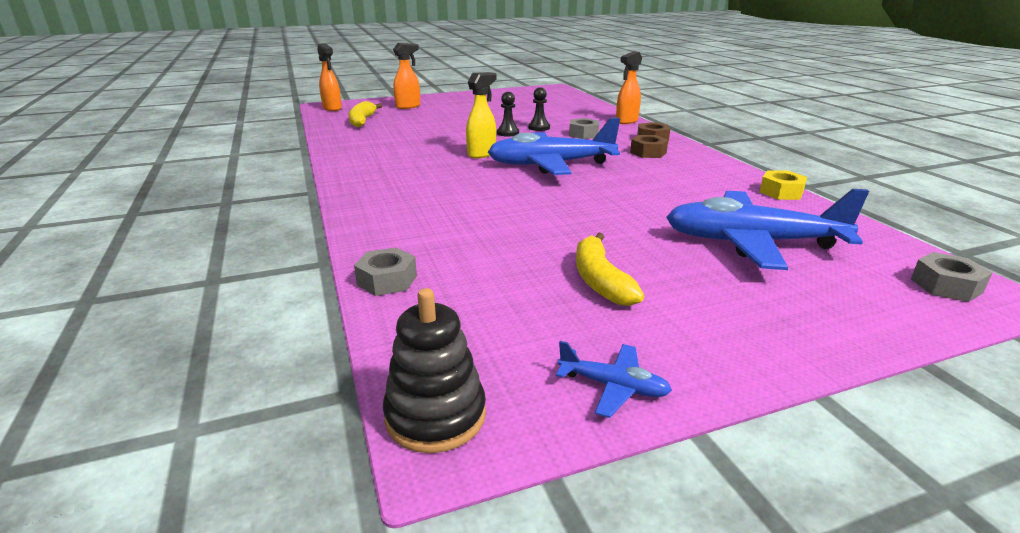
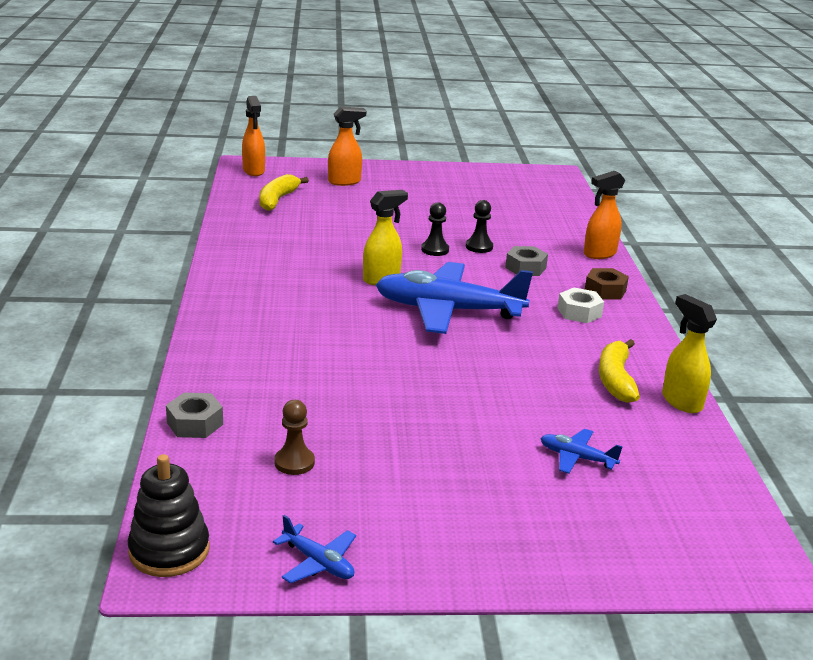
camera: 15 degrees right, 0 degrees up
yellow banana [576,232,644,306] -> yellow banana moved to [599,339,640,403]
brown nut [630,135,668,158] -> white nut [557,288,604,323]
blue plane [666,189,869,270] -> blue plane [540,429,623,474], size x0.43
yellow nut [760,170,807,200] -> yellow spray bottle [662,294,717,413]
grey nut [911,252,992,302] -> none
none -> brown pawn [274,400,315,475]

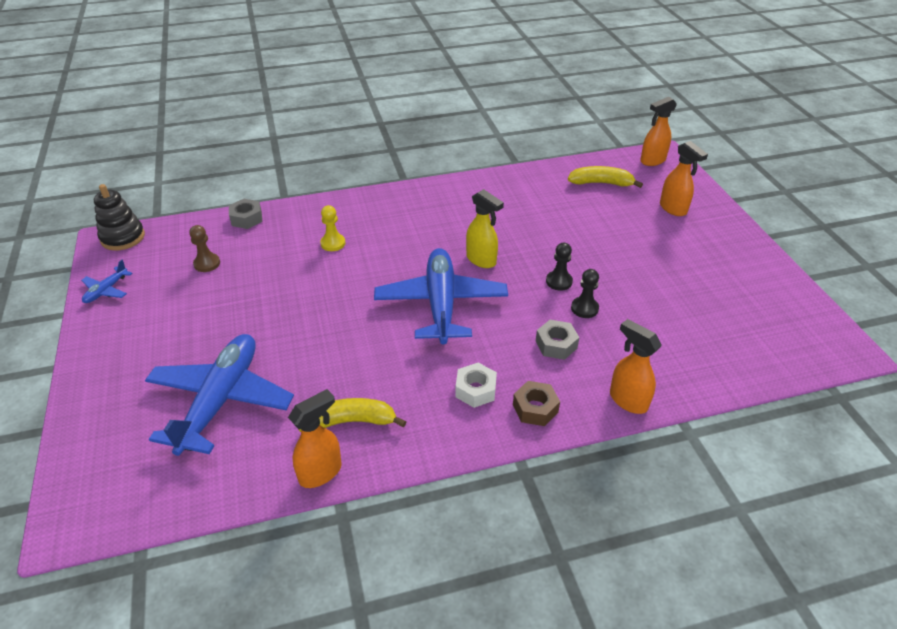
camera: 80 degrees right, 15 degrees up
blue plane [540,429,623,474] -> blue plane [145,334,294,456], size x2.34
yellow spray bottle [662,294,717,413] -> orange spray bottle [288,389,342,488]
none -> yellow pawn [320,205,346,251]

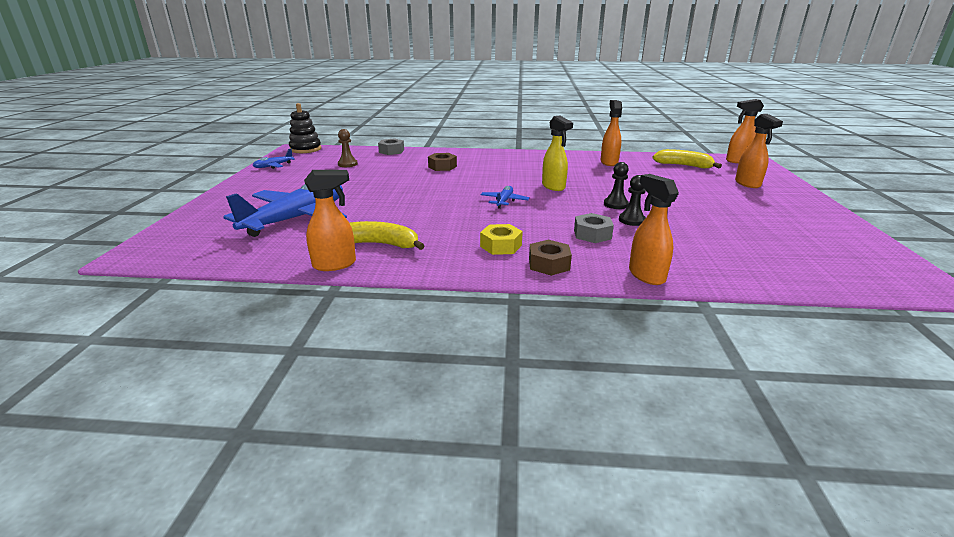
camera: 20 degrees right, 15 degrees down
yellow pawn [320,205,346,251] -> brown nut [428,153,457,171]
blue plane [374,248,508,344] -> blue plane [480,186,529,209], size x0.43
white nut [455,363,497,408] -> yellow nut [480,224,523,255]
none -> orange spray bottle [601,100,622,166]

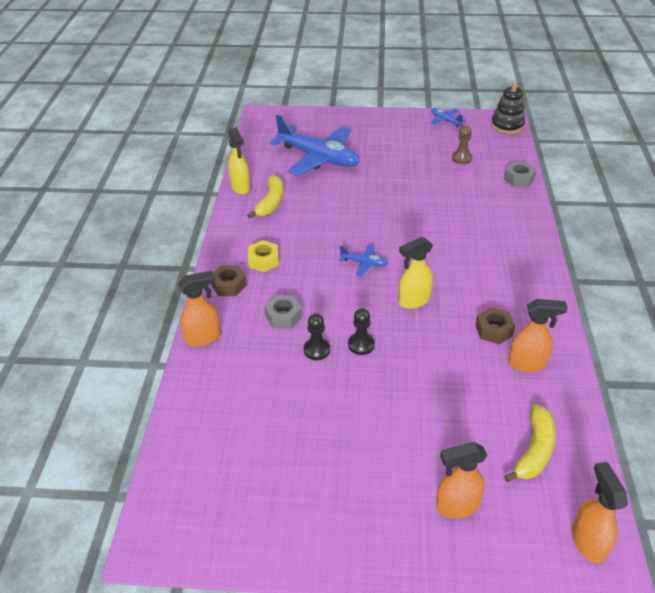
camera: 90 degrees right, 15 degrees up
orange spray bottle [304,170,356,271] -> yellow spray bottle [228,127,251,195]
brown nut [428,153,457,171] -> brown nut moved to [476,307,515,344]

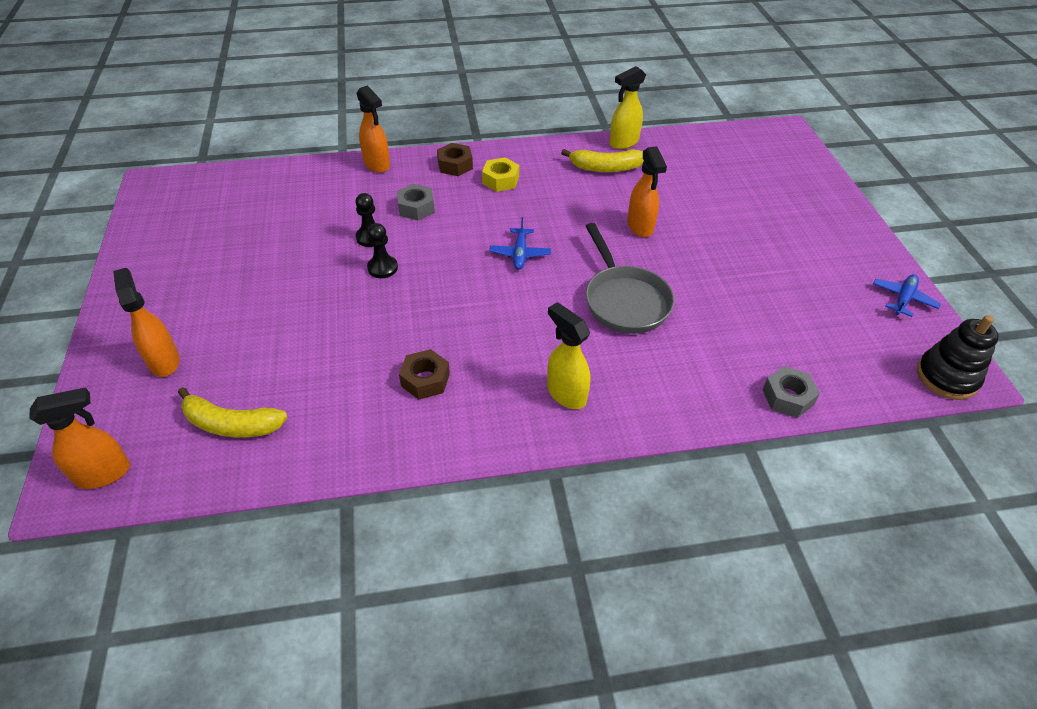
camera: 75 degrees right, 5 degrees up
blue plane [270,115,360,176] -> none
yellow spray bottle [398,237,433,309] -> yellow spray bottle moved to [547,302,590,409]
brown pawn [452,126,472,164] -> none
orange spray bottle [508,299,568,372] -> orange spray bottle moved to [627,146,667,237]
none -> grey pan [586,223,675,334]

